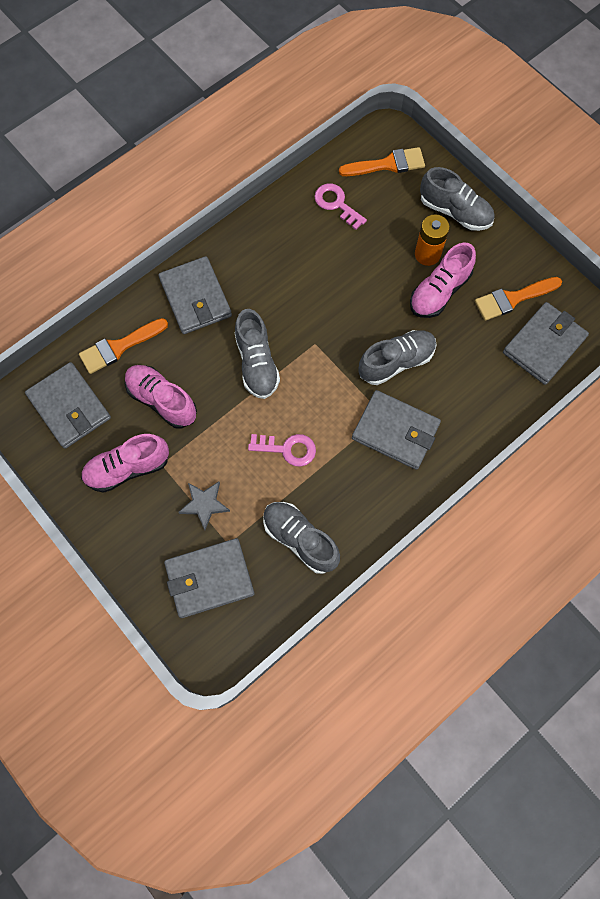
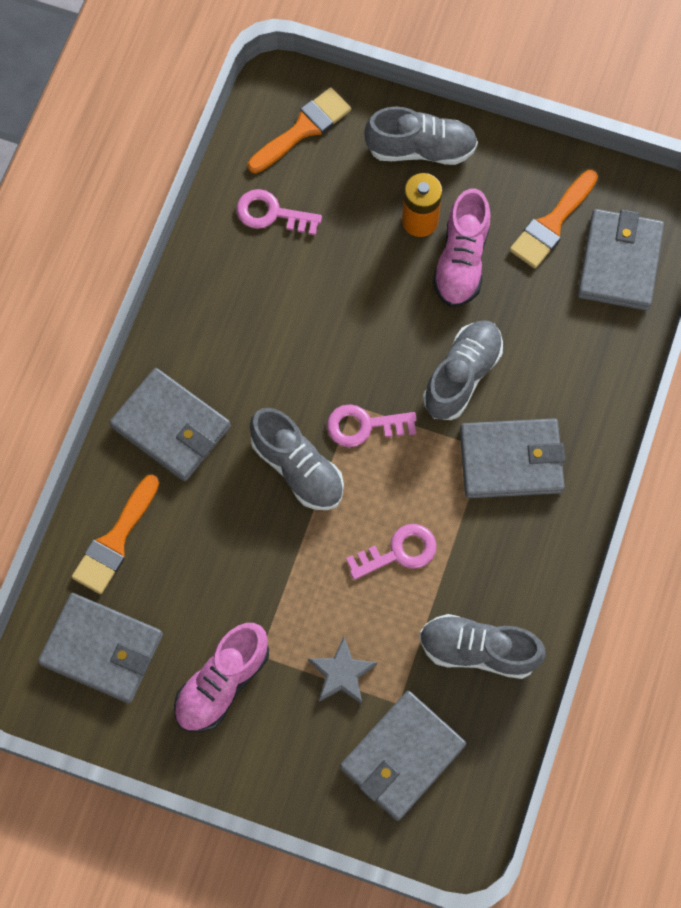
camera: 30 degrees left, 0 degrees up
pink shoe [125,365,197,429] -> none
none -> pink key [327,404,417,447]

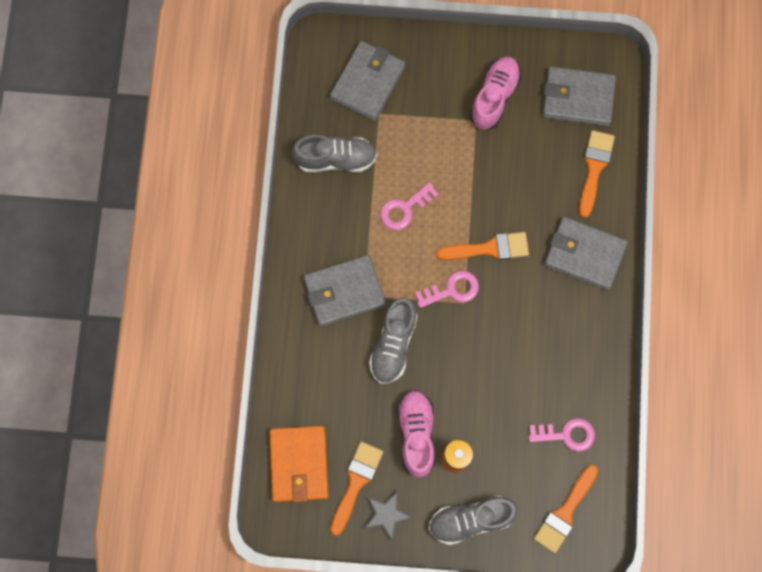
camera: 165 degrees right, 5 degrees up
grey shoe [250,408,344,510] -> orange brush [436,232,529,260]
grey star [308,637,377,704] -> grey star moved to [365,491,412,540]
grey wallet [578,209,664,310] -> orange wallet [269,426,329,502]

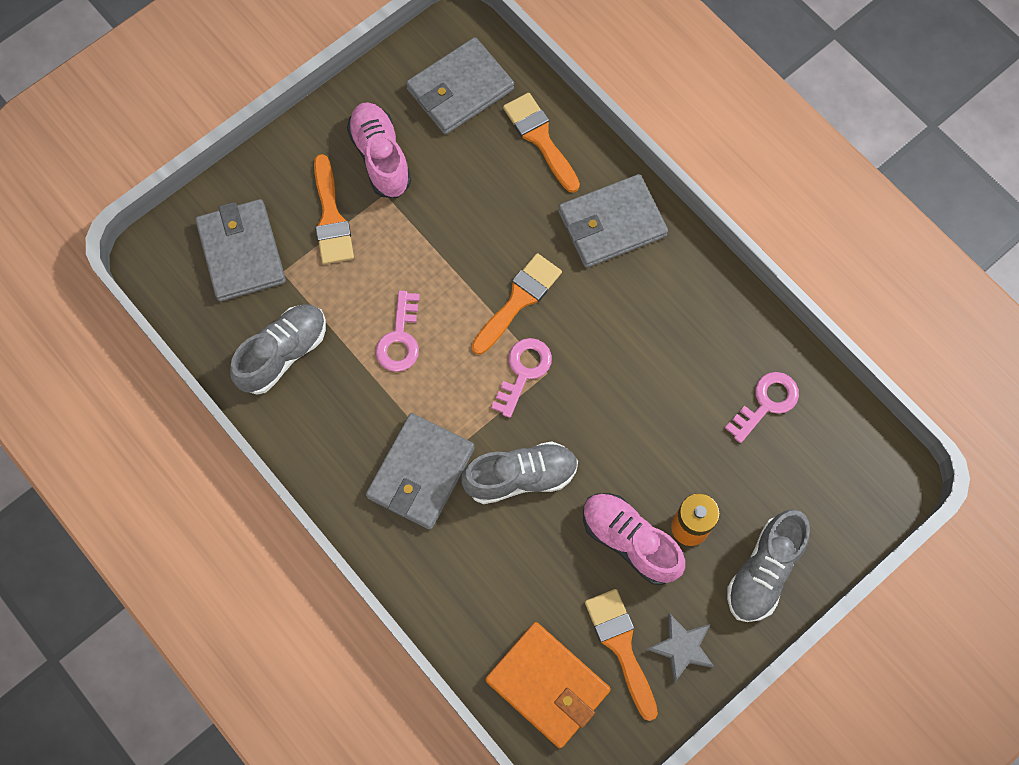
camera: 45 degrees left, 5 degrees down
grey shoe [369,298,417,384] -> grey shoe turned 75 degrees counterclockwise [461,441,578,504]
orange brush [534,465,598,553] -> orange brush moved to [314,154,354,264]

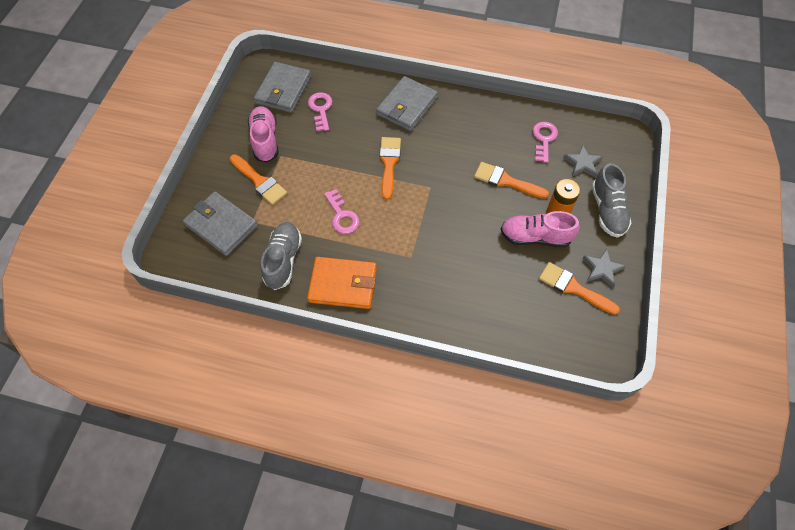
camera: 35 degrees left, 10 degrees down
pink shoe [347,102,411,198] -> pink shoe turned 45 degrees clockwise [248,106,279,163]
grey wallet [366,413,475,529] -> none
grey shoe [461,441,578,504] -> none
orange wallet [485,622,611,748] -> orange wallet moved to [307,257,377,309]
pink key [491,338,552,418] -> pink key moved to [308,92,333,131]
orange brush [503,93,580,193] -> orange brush moved to [474,162,549,199]
none -> grey star [563,145,603,178]

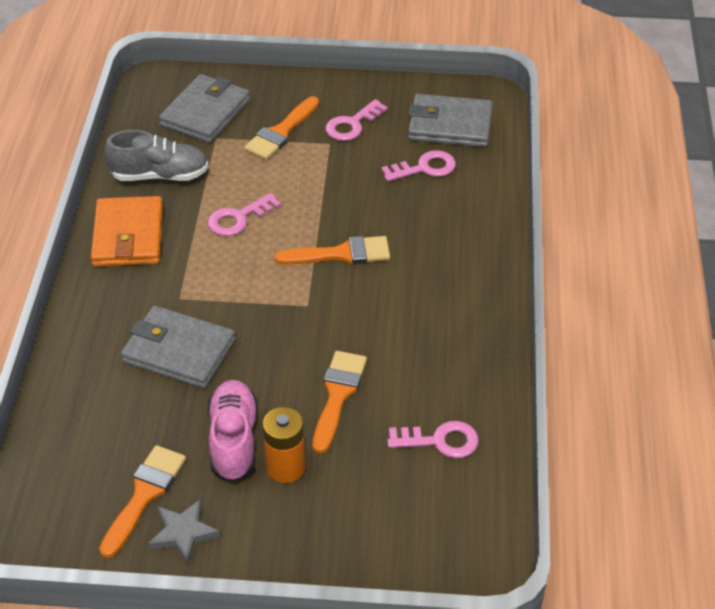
camera: 80 degrees right, 15 degrees down
pink shoe [248,106,279,163] -> pink key [326,99,388,141]
grey wallet [376,76,438,131] -> grey wallet moved to [121,306,235,389]
grey star [563,145,603,178] -> none
grey shoe [592,163,631,238] -> none

